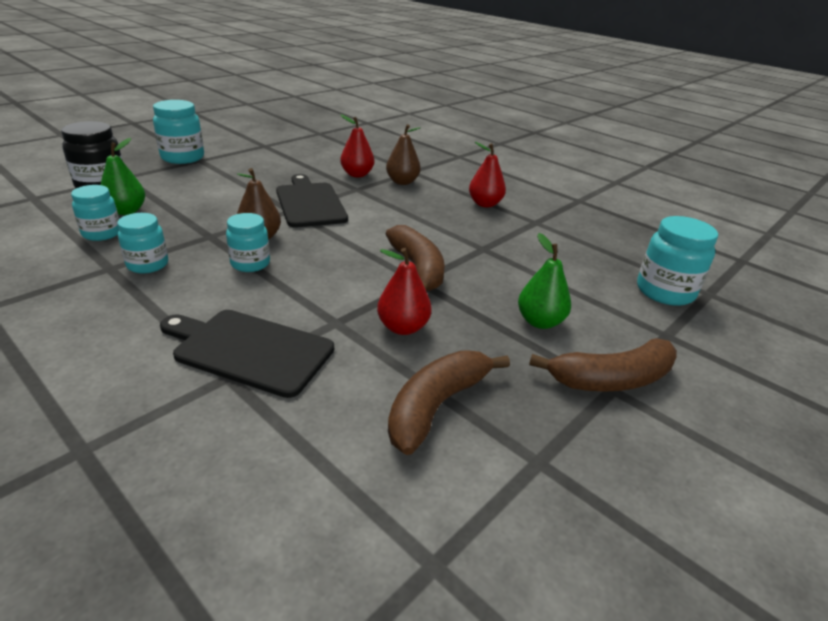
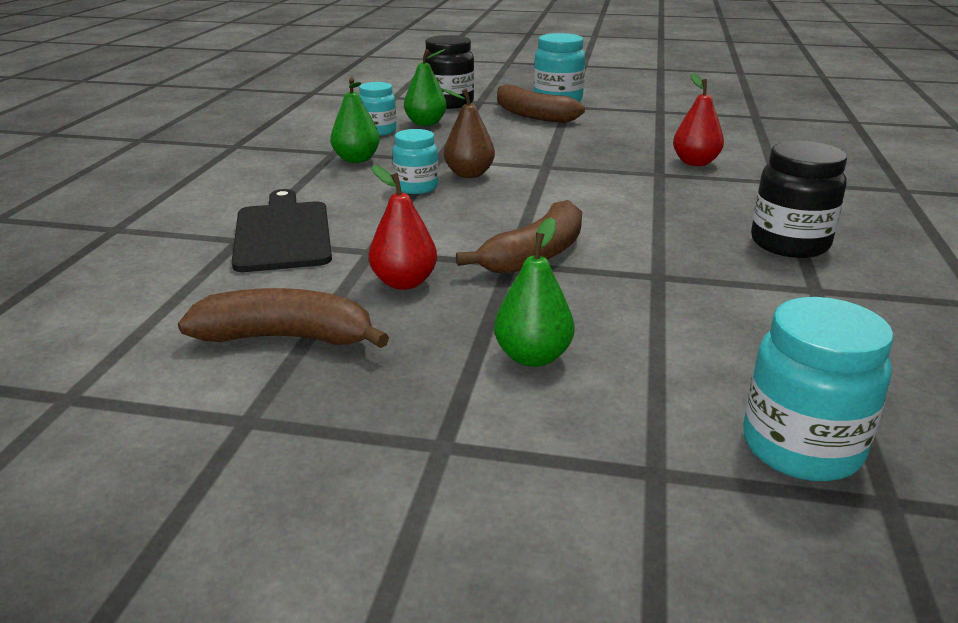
camera: 60 degrees right, 5 degrees down
turquoise jar [117,213,168,273] -> green pear [330,78,380,163]
black cutting board [276,174,348,227] -> none
brown pear [386,124,421,185] -> none
red pear [469,142,506,208] -> black jar [751,141,847,258]
brown banana [529,338,677,392] -> brown banana moved to [497,84,585,123]

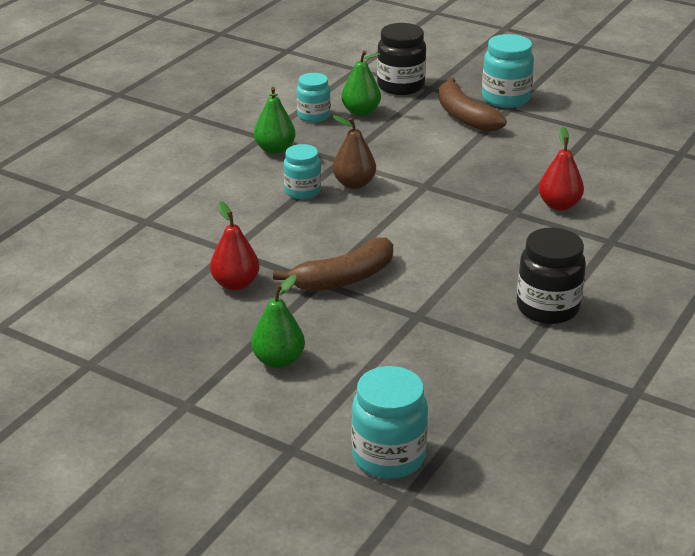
camera: 20 degrees right, 5 degrees up
brown banana [178,288,389,348] -> none
black cutting board [232,189,332,272] -> none

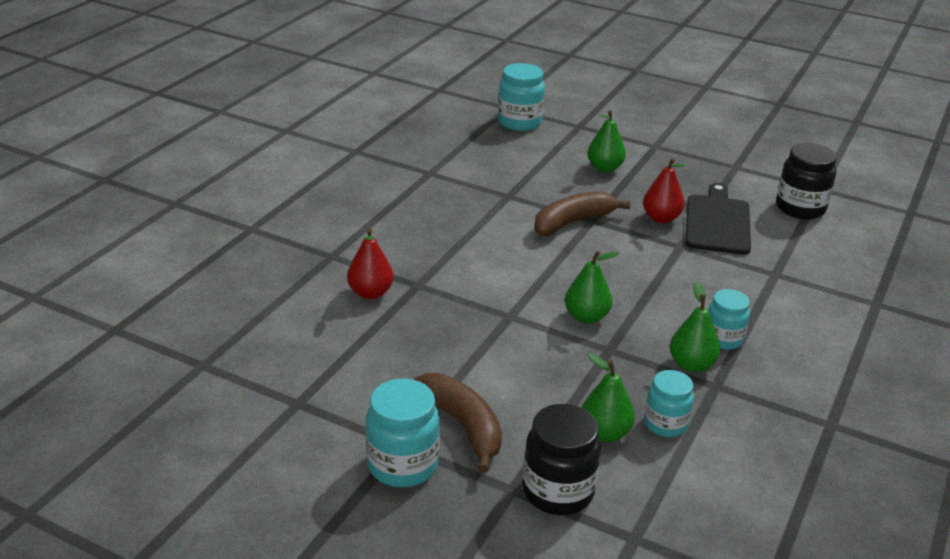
camera: 175 degrees right, 0 degrees up
turquoise jar [284,144,321,199] -> turquoise jar moved to [708,289,750,350]
brown pear [332,115,376,189] -> green pear [565,250,619,324]
black jar [517,228,586,324] -> black jar moved to [776,143,837,219]
none -> black cutting board [685,183,751,255]

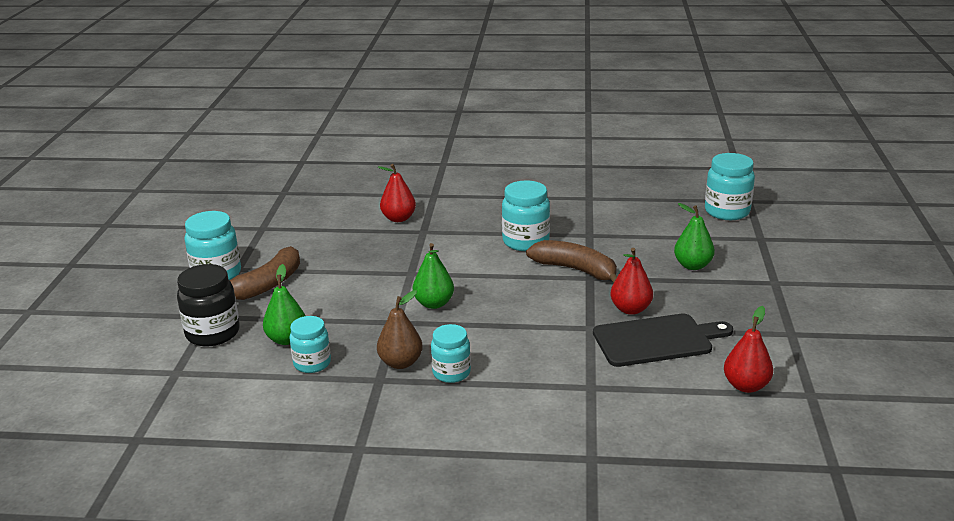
camera: 70 degrees right, 5 degrees down
green pear [669,281,720,372] -> brown pear [377,290,423,369]
black jar [776,143,837,219] -> red pear [724,306,773,393]
none -> turquoise jar [502,181,550,251]

